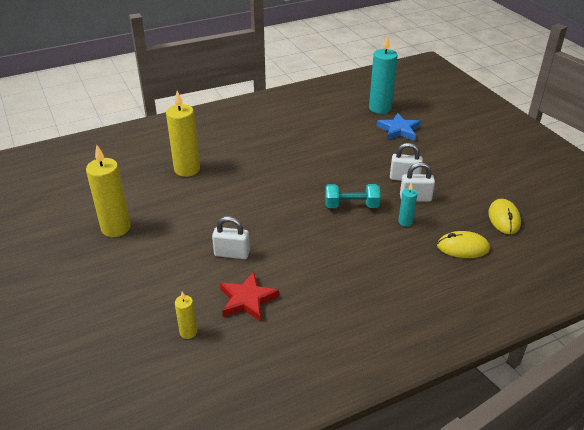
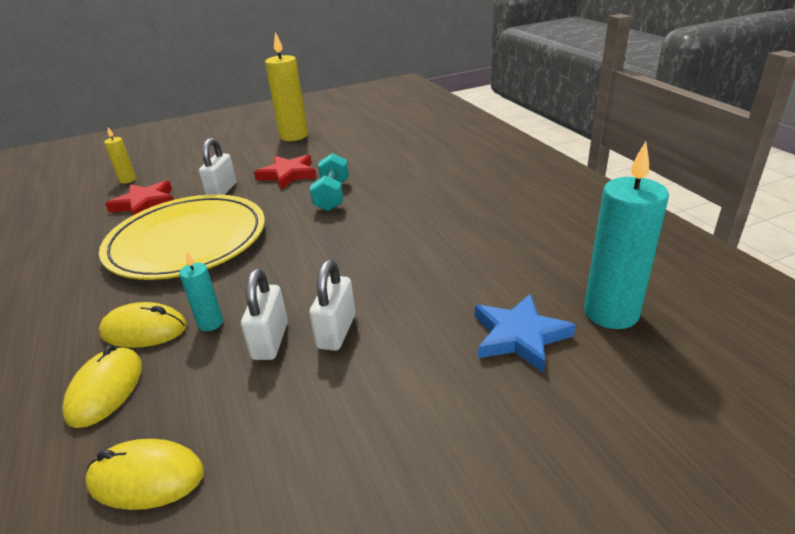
camera: 95 degrees right, 5 degrees down
yellow candle [166,91,200,177] -> none
turquoise dumbbell [325,184,381,208] -> turquoise dumbbell moved to [310,153,349,211]
none -> yellow plate [99,194,265,280]
none -> yellow mouse [99,302,187,348]
none -> red star [254,155,317,189]

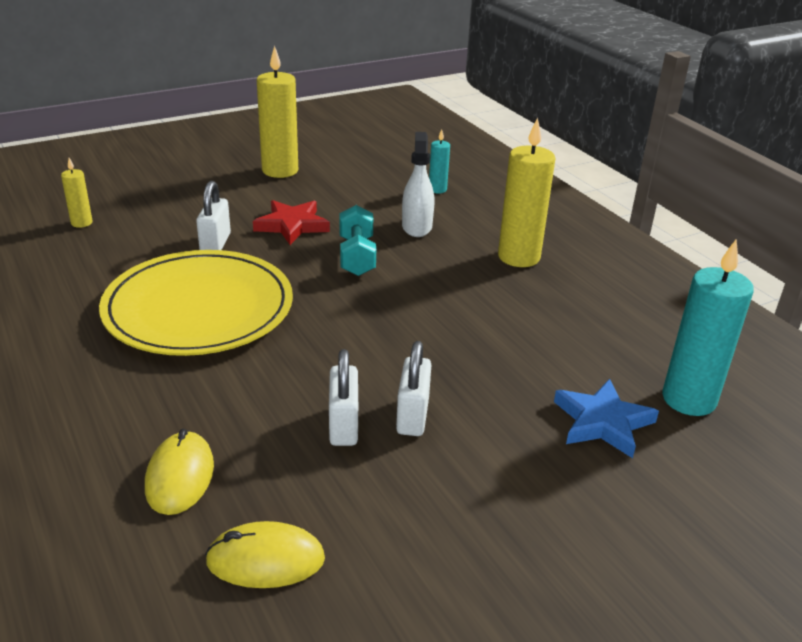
camera: 10 degrees left, 0 degrees up
yellow mouse [99,302,187,348] -> none
red star [105,180,174,215] -> none
turquoise candle [179,251,223,331] -> turquoise candle moved to [429,129,450,193]
none -> white spray bottle [402,132,434,237]
none -> yellow candle [498,118,556,267]

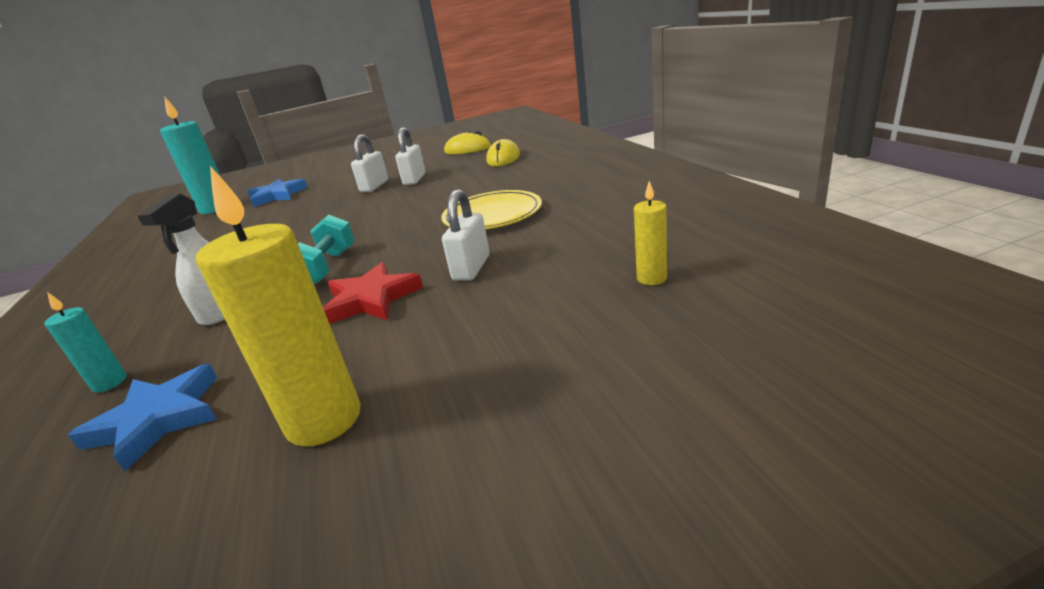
camera: 165 degrees left, 5 degrees down
yellow plate [99,250,293,356] -> yellow plate [441,190,542,229], size x0.62
yellow candle [498,118,556,267] -> none
none -> blue star [68,364,217,471]

